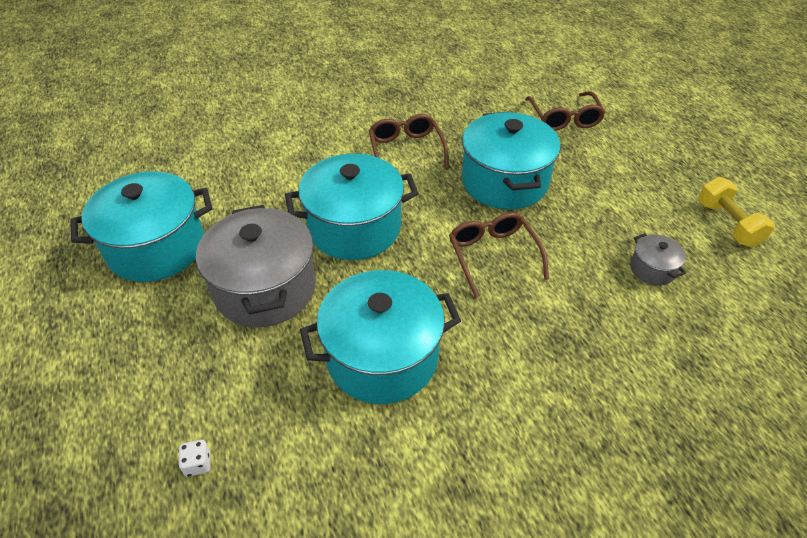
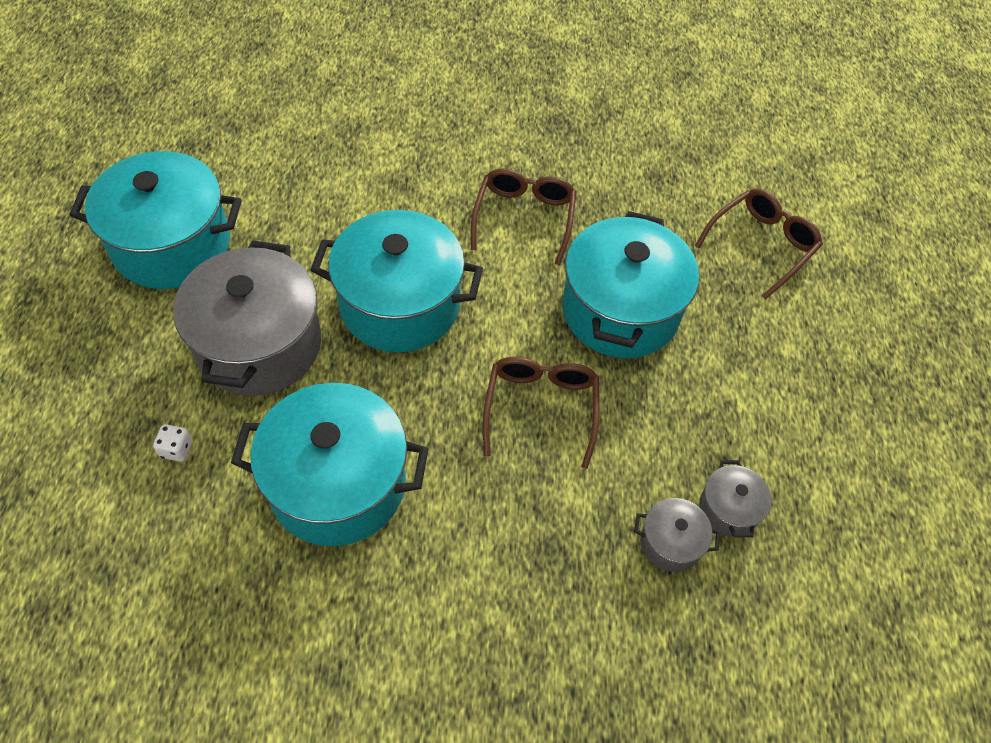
camera: 20 degrees right, 10 degrees up
white dice [178,440,211,477] -> white dice moved to [153,424,192,462]
brown glasses [525,91,605,131] -> brown glasses turned 150 degrees counterclockwise [695,188,823,300]
yellow dumbbell [698,177,775,247] -> none
none -> grey pot [634,498,720,572]

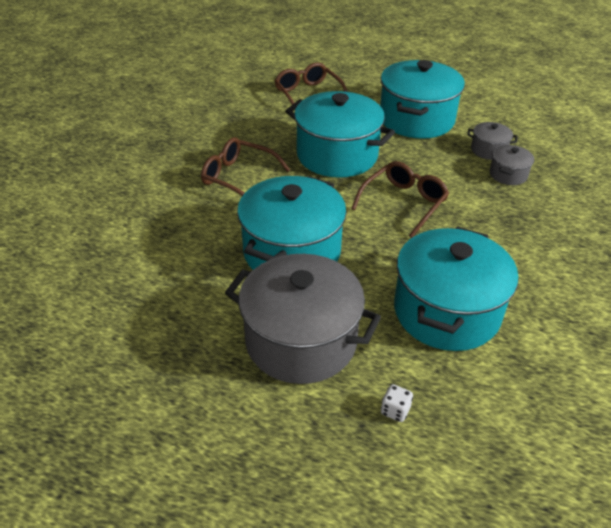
camera: 70 degrees left, 15 degrees down
turquoise pot [70,151,241,289] -> turquoise pot moved to [380,60,465,139]
brown glasses [482,357,600,469] -> brown glasses turned 105 degrees clockwise [351,161,449,238]

